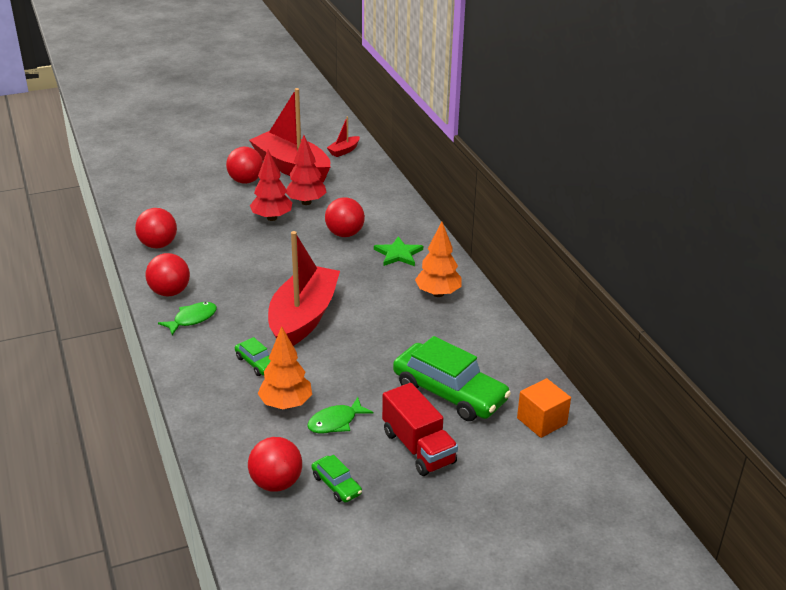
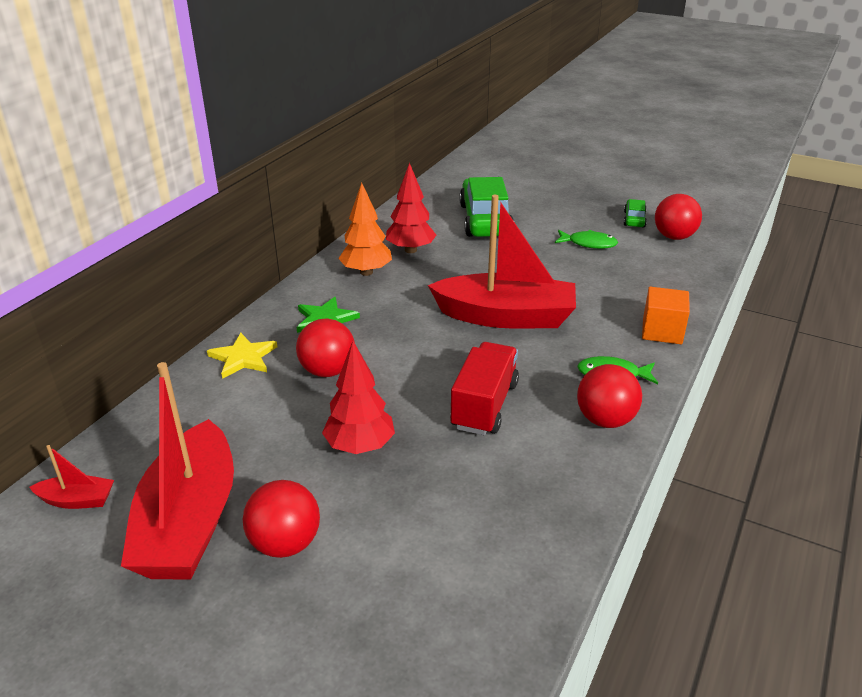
camera: 130 degrees left, 0 degrees up
red ball [135,208,177,248] -> none
green car [235,337,271,376] -> none
orange tree [258,326,312,409] -> none
red boat [268,231,340,346] -> red boat turned 150 degrees counterclockwise [428,195,576,328]
red tree [286,135,327,205] -> red tree moved to [386,163,436,253]
red truck [382,383,458,476] -> red truck moved to [450,342,519,435]
orange cube [517,378,571,438] -> orange cube moved to [642,287,690,344]
none -> yellow star [207,333,278,379]

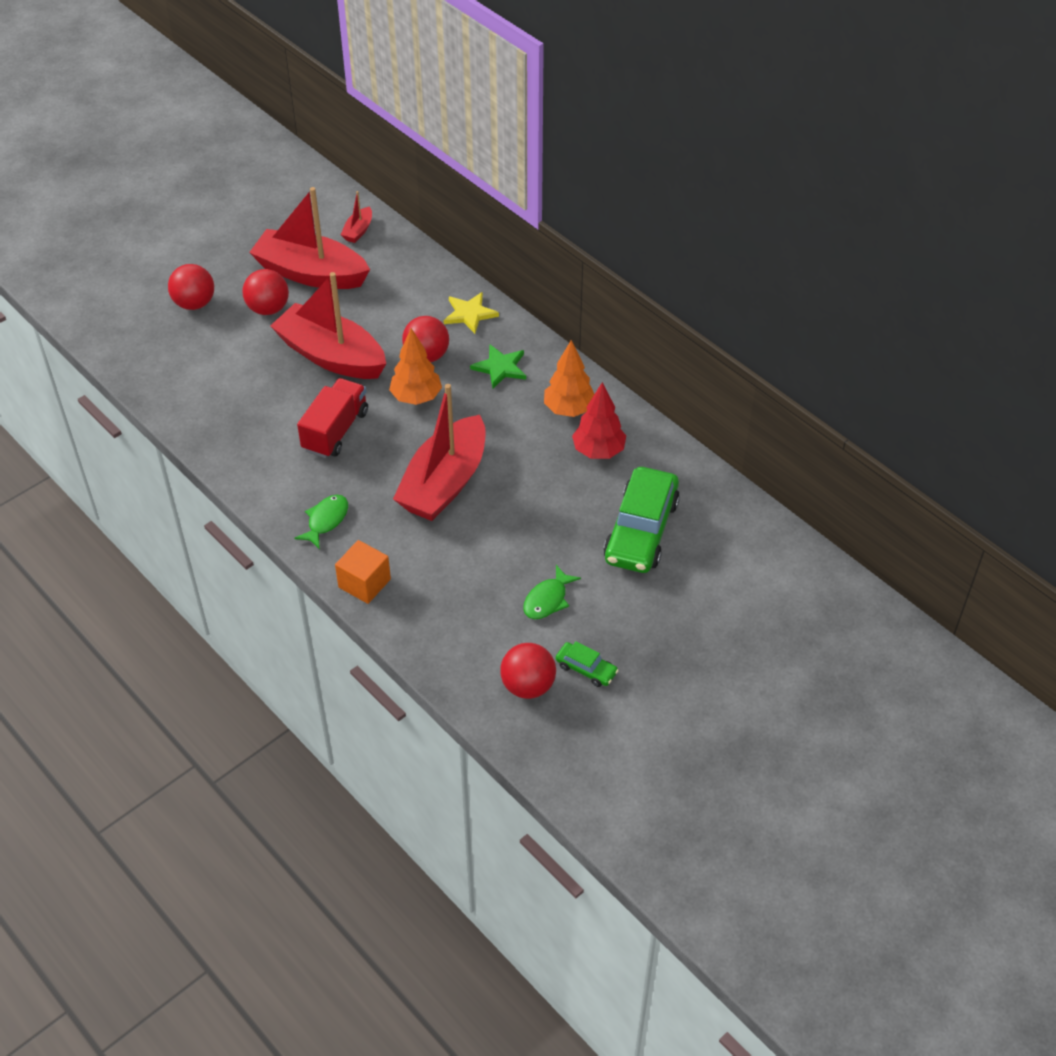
camera: 110 degrees right, 15 degrees up
red tree [322,341,395,454] -> red boat [270,272,386,379]
red truck [450,342,519,435] -> red truck turned 105 degrees counterclockwise [297,378,368,458]
green car [459,177,514,237] -> green car turned 90 degrees clockwise [604,467,680,573]
red ball [577,364,642,428] -> red ball moved to [168,264,214,310]
none -> orange tree [389,328,442,405]

